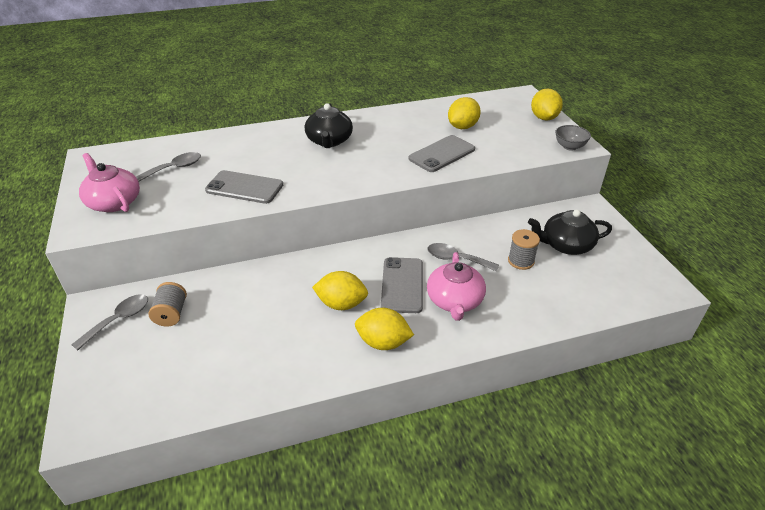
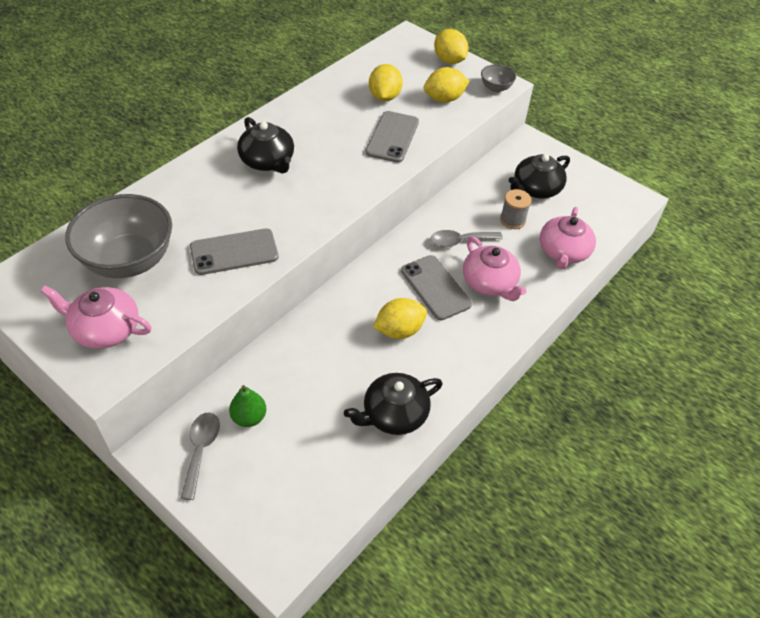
camera: 35 degrees left, 10 degrees up
grey spoon [136,152,201,182] -> grey bowl [65,194,172,278]
grey spool [149,282,187,327] -> green pear [229,385,266,427]
yellow lemon [355,308,414,350] -> yellow lemon moved to [424,67,470,103]
none -> black teapot [344,373,443,435]
none -> pink teapot [540,207,596,270]

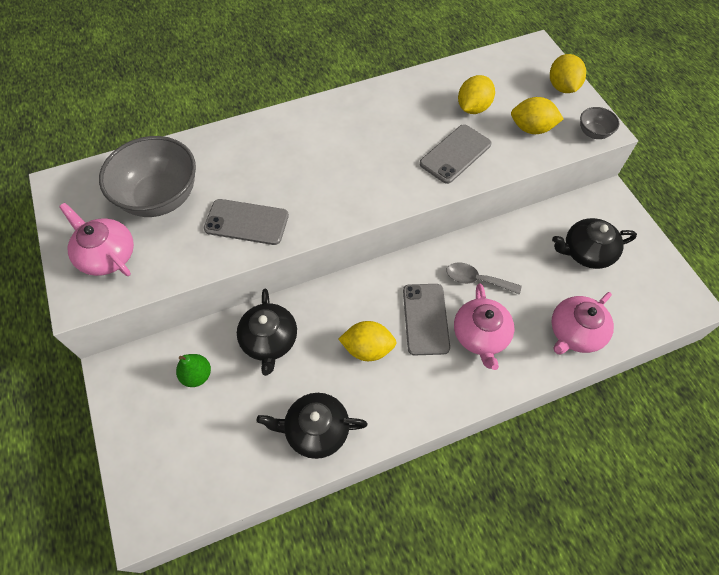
camera: 30 degrees right, 10 degrees up
grey spoon [181,412,220,500] -> none
black teapot [237,117,294,173] -> black teapot moved to [237,289,297,376]
grey spool [500,189,532,229] -> none

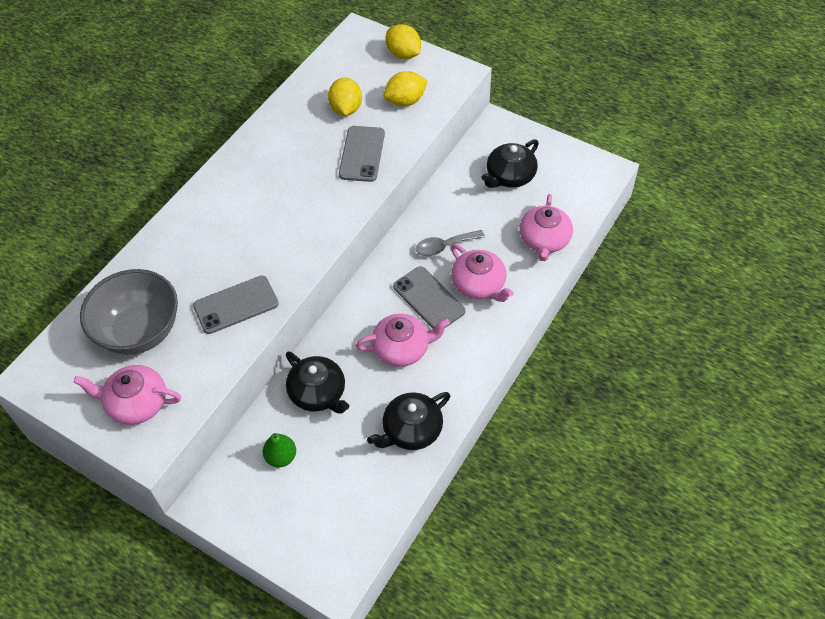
camera: 35 degrees left, 5 degrees down
yellow lemon [339,321,397,361] -> pink teapot [356,314,450,367]
grey bowl [580,107,619,139] -> none

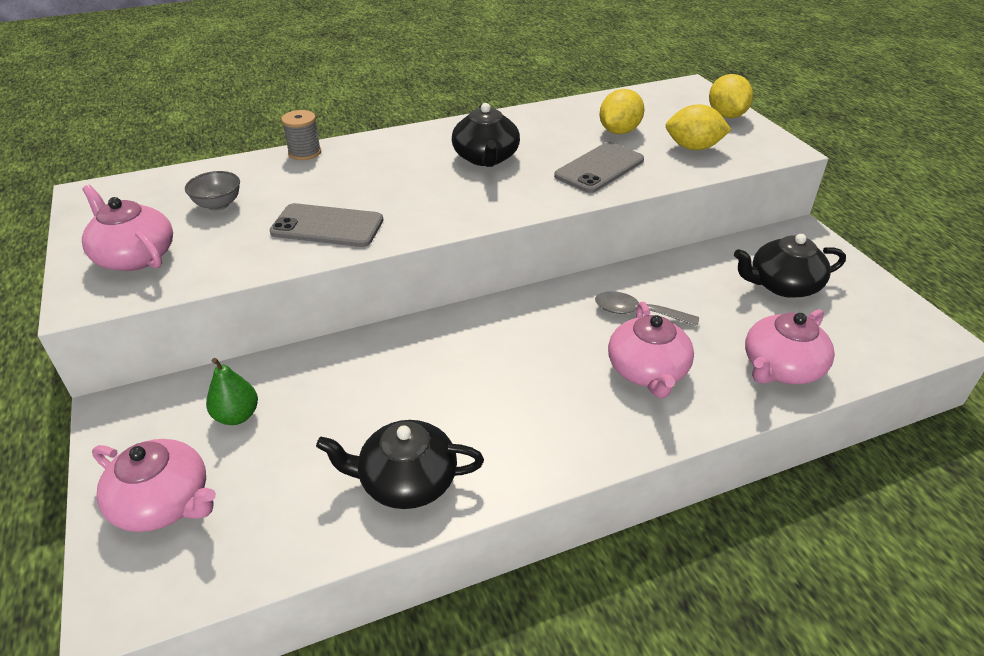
camera: 35 degrees right, 15 degrees down
grey bowl [80,269,178,355] -> grey bowl [185,171,240,211], size x0.45
black teapot [286,351,350,414] -> black teapot moved to [452,103,520,167]
pink teapot [356,314,450,367] -> pink teapot moved to [92,439,216,532]
grey phone [393,266,465,329] -> none
none -> grey spool [281,110,321,160]

